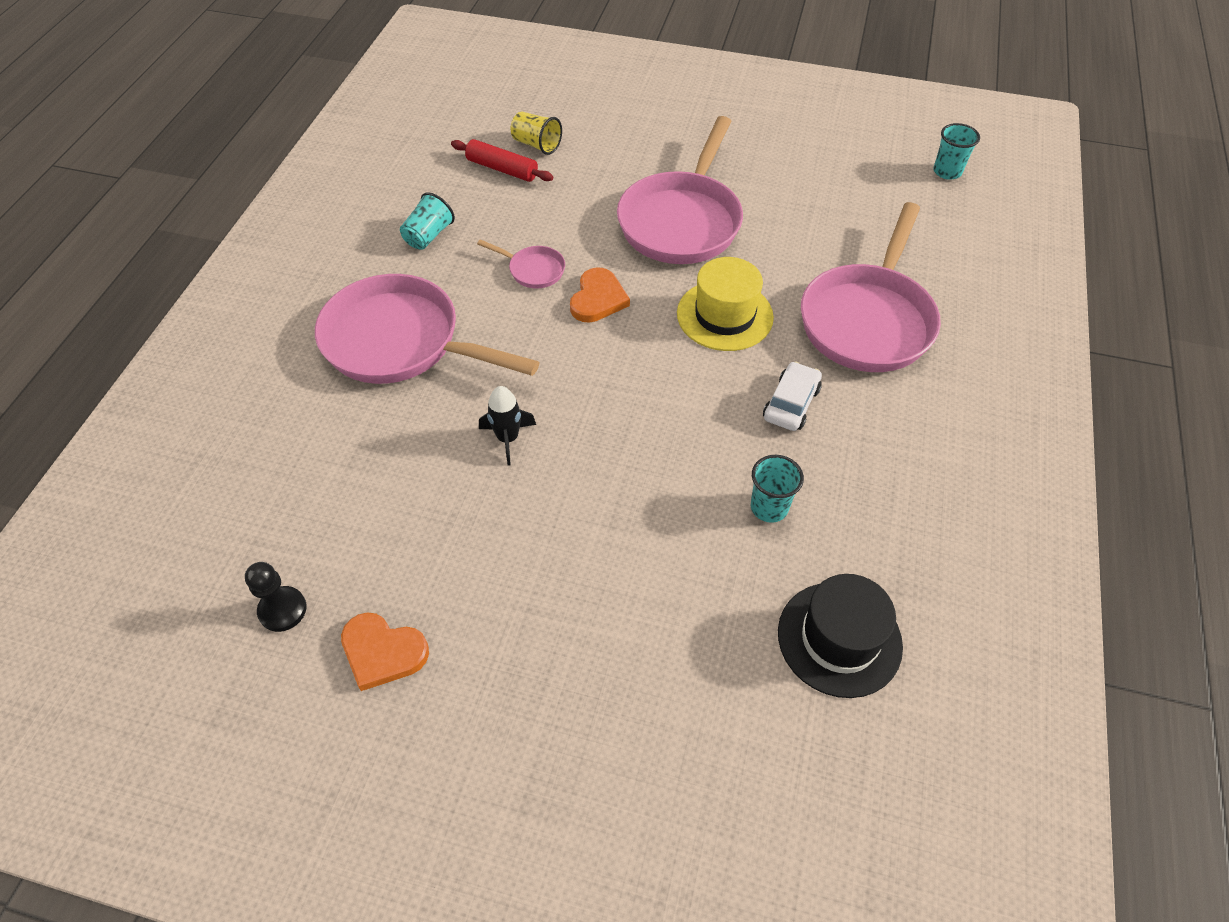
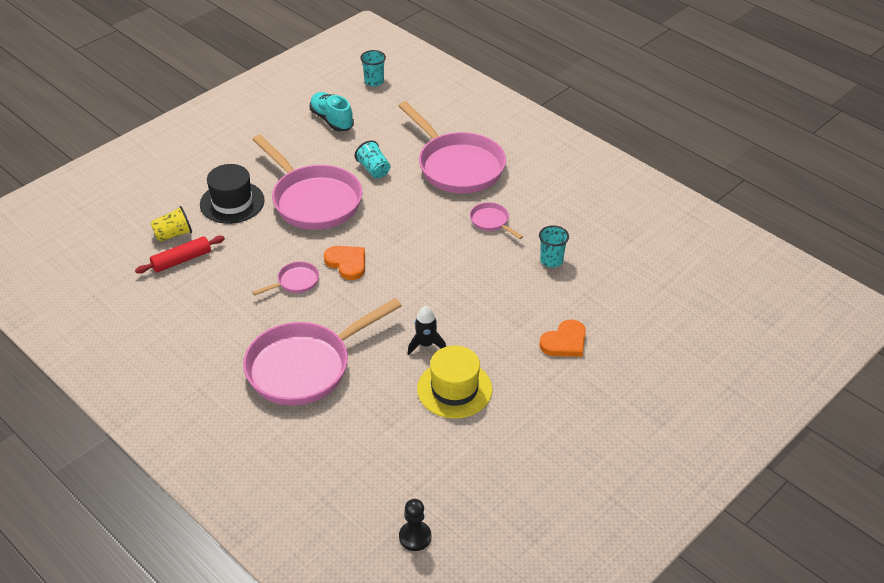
camera: 60 degrees left, 10 degrees down
black pawn [245,562,307,632] -> black pawn moved to [399,499,431,551]
orange heart [341,612,429,691] -> orange heart moved to [539,320,586,357]
turquoise cup [400,192,455,250] -> turquoise cup moved to [355,140,390,178]
yellow hat [677,257,774,351] -> yellow hat moved to [417,345,492,419]
white car [763,361,822,431] -> pink pan [470,202,523,239]
black hat [778,574,903,698] -> black hat moved to [200,164,265,224]
none -> turquoise shoe [310,92,354,132]

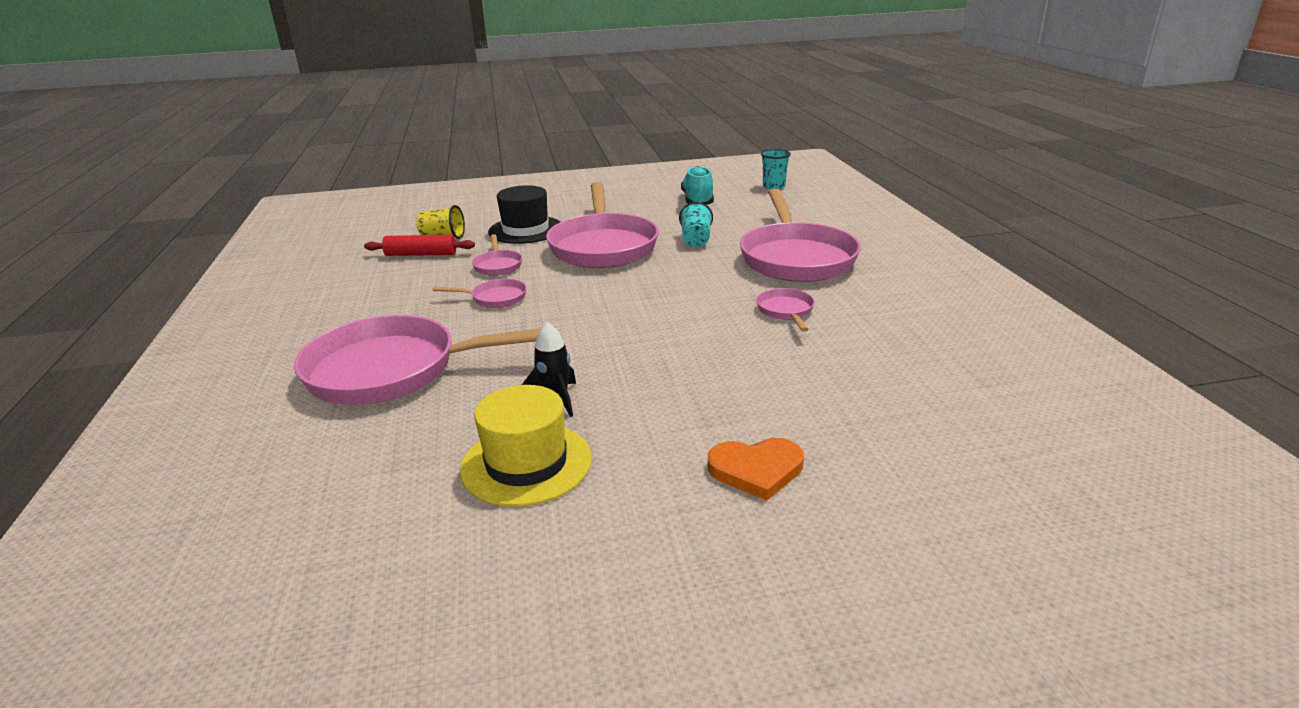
camera: 35 degrees right, 15 degrees down
orange heart [324,246,365,280] -> none
black pawn [399,499,431,551] -> none
turquoise cup [539,225,569,268] -> none
none -> pink pan [472,234,522,276]

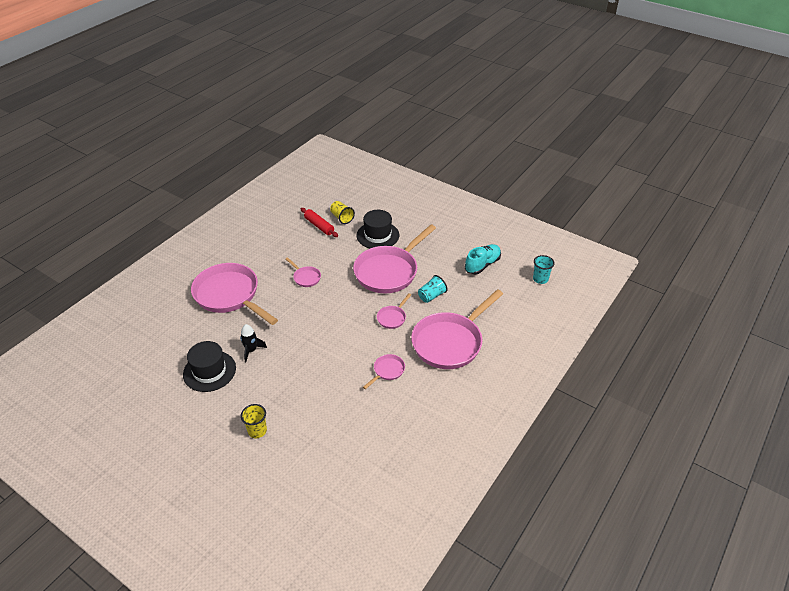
camera: 45 degrees right, 15 degrees up
yellow hat [460,385,592,507] -> black hat [183,341,236,392]
pink pan [472,234,522,276] -> pink pan moved to [377,293,411,329]
orange heart [708,438,804,501] -> yellow cup [241,404,267,438]

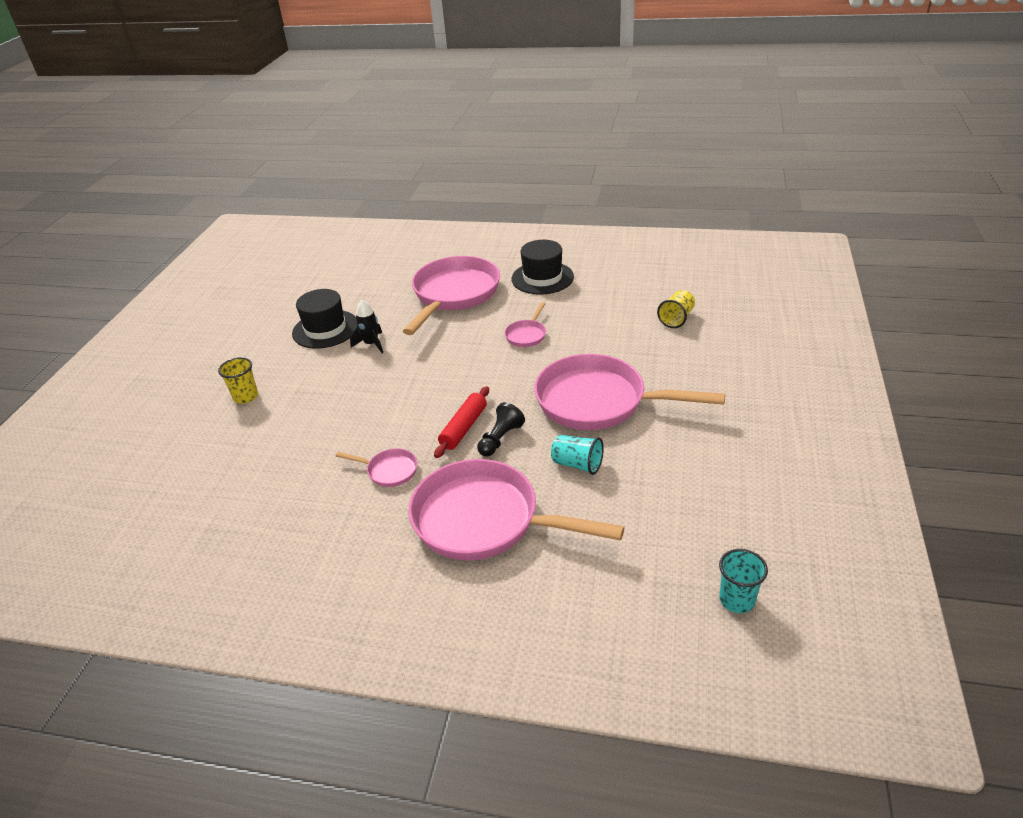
camera: 70 degrees right, 5 degrees down
red rolling pin [301,208,338,237] -> red rolling pin moved to [434,386,489,458]
black hat [357,210,399,248] -> black hat moved to [512,240,574,295]
pink pan [377,293,411,329] -> black pawn [477,402,525,457]
turquoise shoe [465,244,501,274] -> none

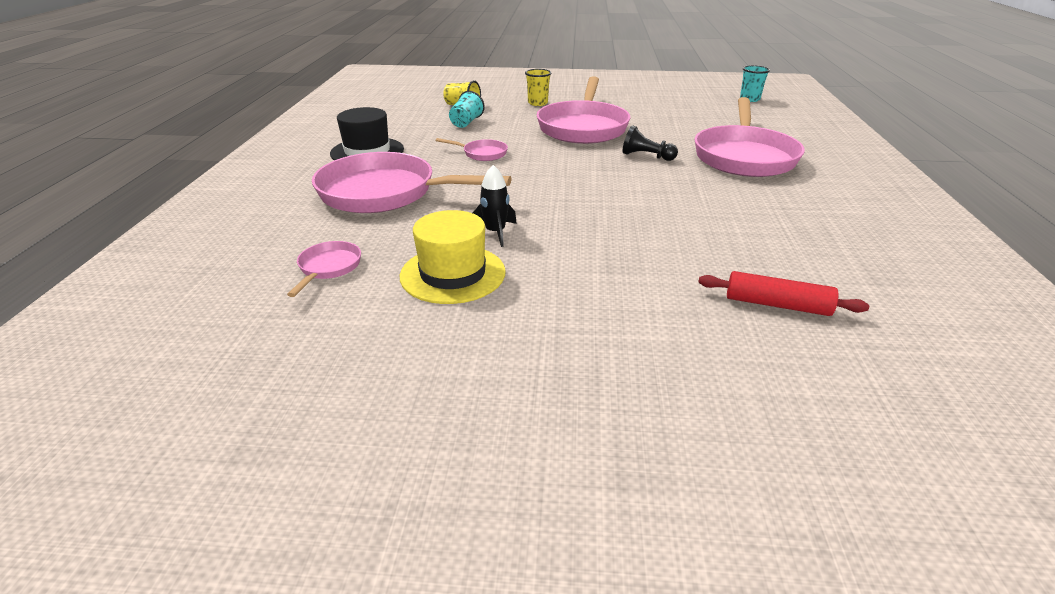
camera: 100 degrees left, 5 degrees down
yellow cup [218,357,258,404] -> yellow cup moved to [525,69,552,106]
black hat [292,289,357,349] -> yellow hat [400,210,506,304]
pink pan [336,448,417,487] -> pink pan moved to [287,241,361,297]
red rolling pin [434,386,489,458] -> red rolling pin moved to [698,271,869,316]
turquoise cup [551,435,604,475] -> turquoise cup moved to [449,91,485,128]

